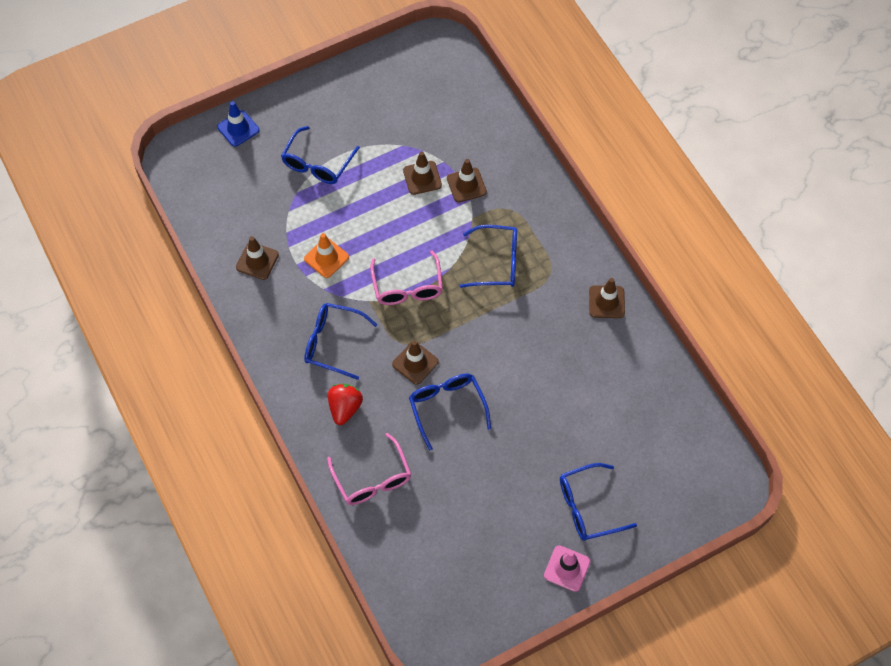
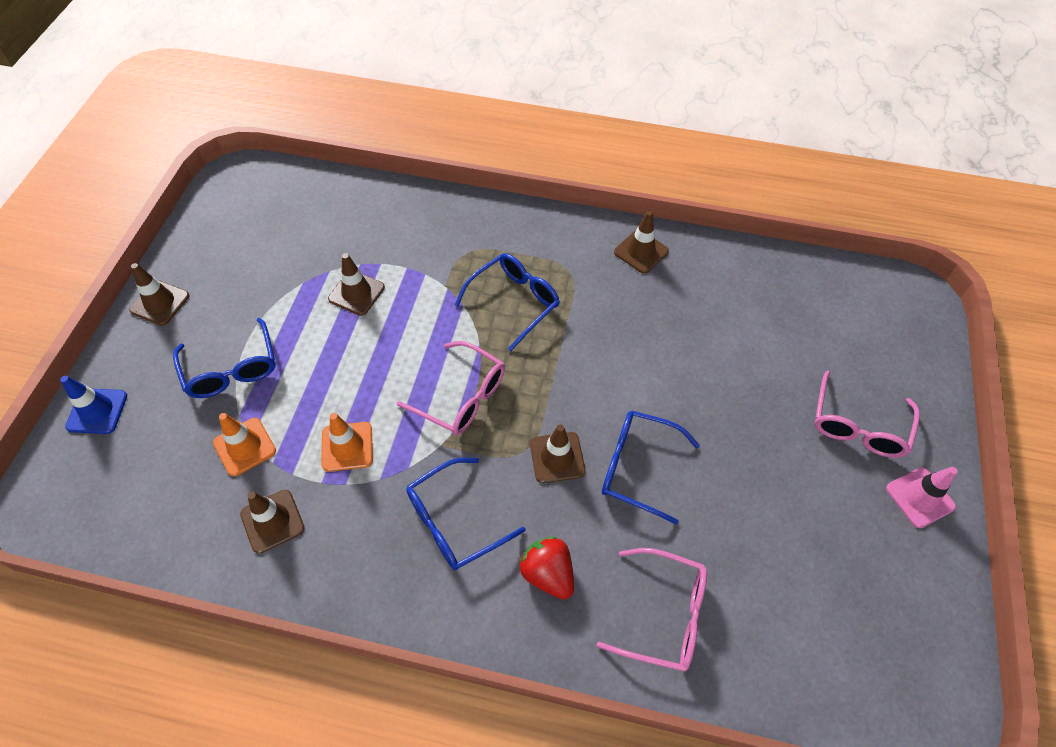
camera: 50 degrees left, 5 degrees down
brown traffic cone [447,159,487,203] -> brown traffic cone moved to [129,263,189,326]
blue glasses [560,463,637,541] -> pink glasses [814,370,920,458]
none -> orange traffic cone [213,413,276,476]

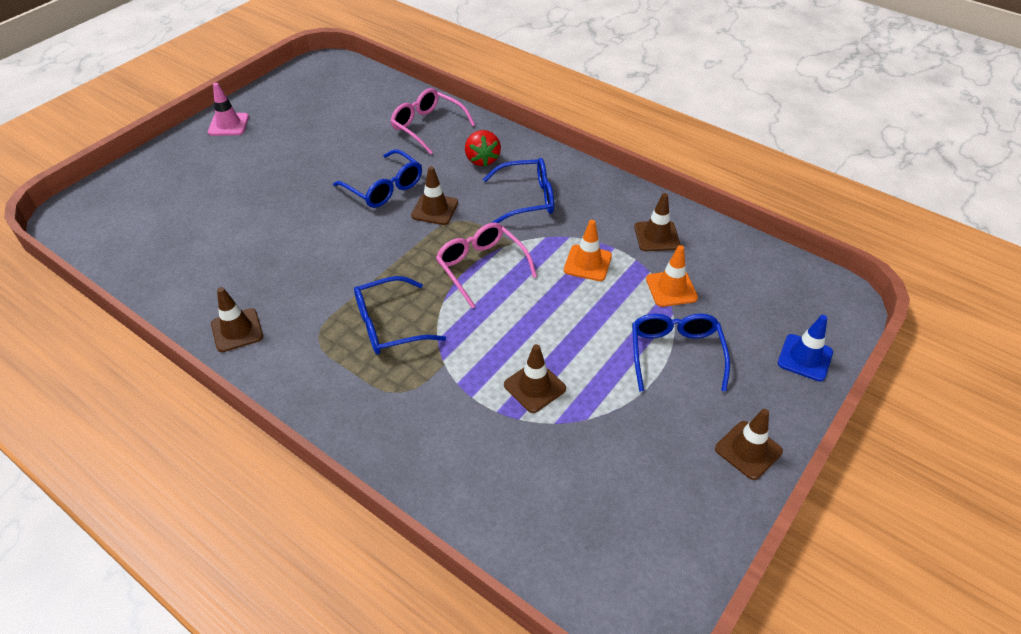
camera: 155 degrees left, 10 degrees down
pink glasses [814,370,920,458] -> none

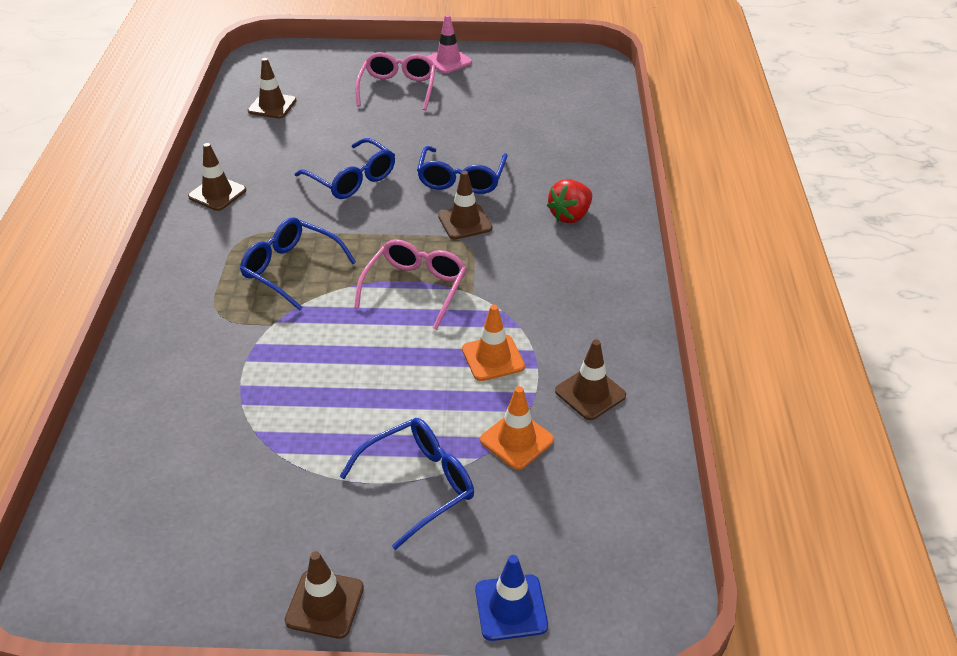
camera: 55 degrees right, 5 degrees down
pink glasses [391,88,475,154] -> pink glasses moved to [355,52,436,110]
blue glasses [483,158,554,223] -> blue glasses moved to [295,138,395,199]
brown traffic cone [504,344,566,413] -> brown traffic cone moved to [248,58,297,119]

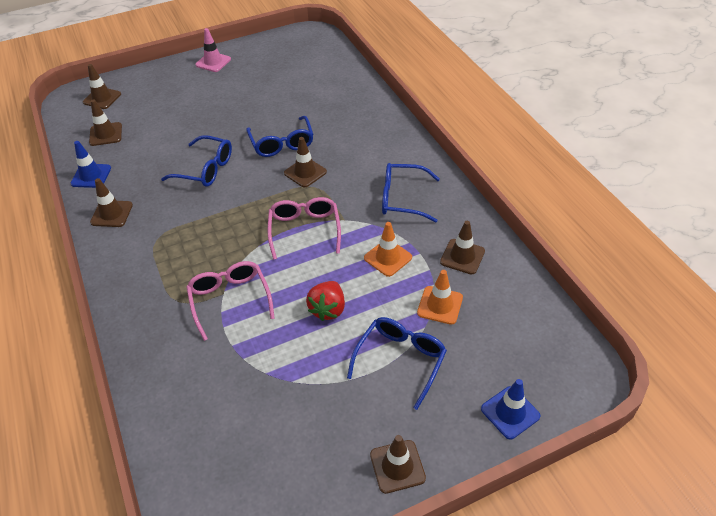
camera: 25 degrees left, 5 degrees up
blue glasses [240,217,356,310] -> blue glasses moved to [382,163,440,222]
pink glasses [355,52,436,110] -> pink glasses moved to [186,261,275,341]
red strawberry [547,179,592,223] -> red strawberry moved to [306,281,345,321]
none -> blue traffic cone [70,141,111,188]
none -> brown traffic cone [83,64,121,109]

